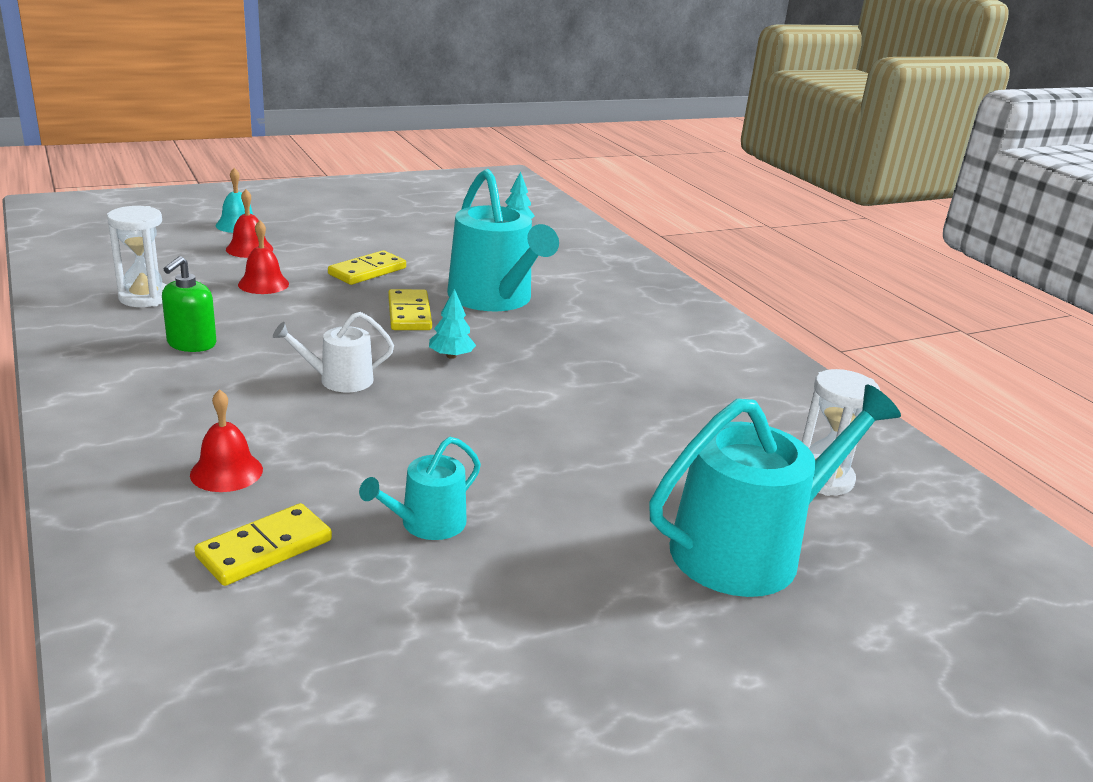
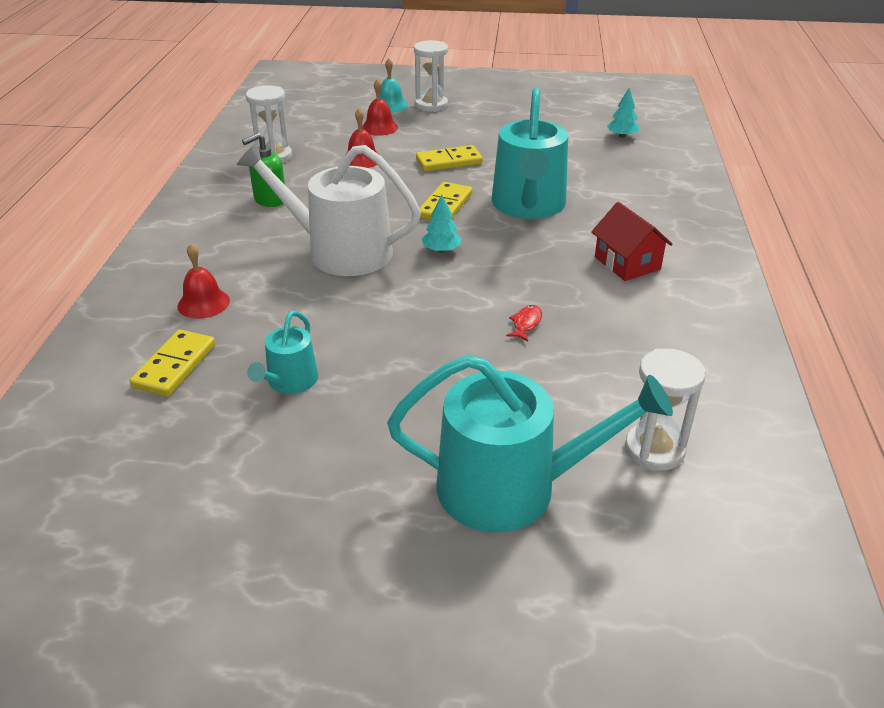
camera: 35 degrees right, 10 degrees up
yellow domino [194,503,332,586] -> yellow domino turned 60 degrees counterclockwise [130,330,215,397]
white watering can [273,312,394,392] -> white watering can [237,142,421,276], size x1.99
turquoise watering can [359,437,481,540] -> turquoise watering can turned 60 degrees counterclockwise [247,311,318,394]
none -> white hourglass [414,40,448,112]
none -> red fish [506,305,542,341]
none -> red house [591,202,673,281]

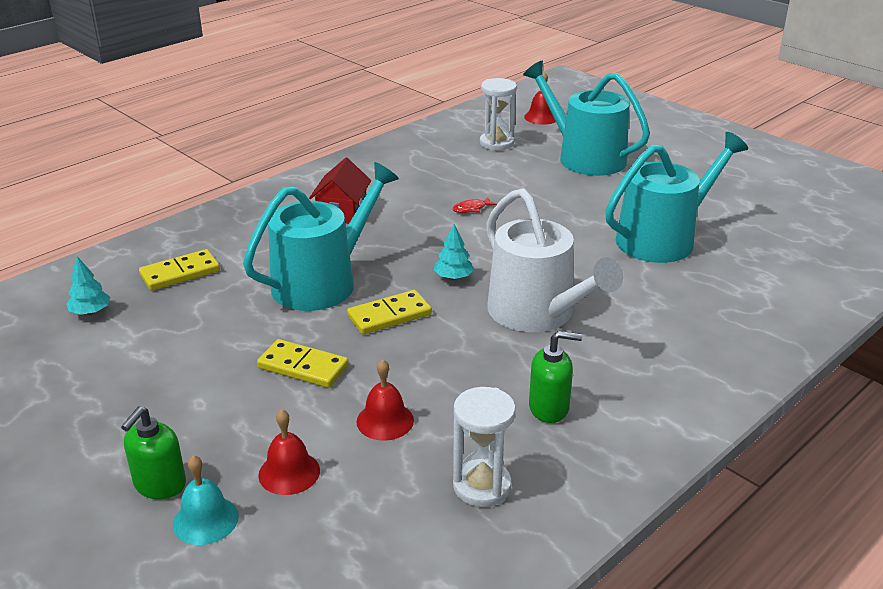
camera: 140 degrees left, 5 degrees down
yellow domino [130,330,215,397] -> yellow domino moved to [139,249,220,291]
red bell [177,244,230,319] -> red bell moved to [524,72,556,125]
turquoise watering can [247,311,318,394] -> turquoise watering can [605,132,748,263], size x1.99
white hourglass [414,40,448,112] -> green soap dispenser [121,406,186,499]

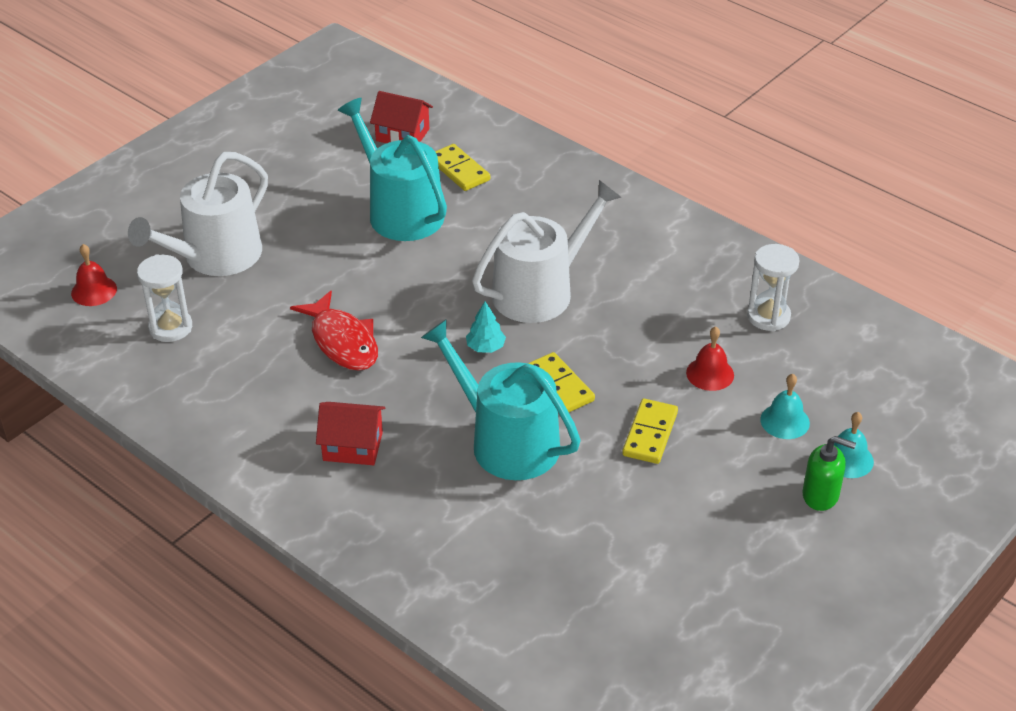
camera: 95 degrees left, 10 degrees up
turquoise tree [66,256,110,315] -> none
yellow domino [139,249,220,291] -> yellow domino moved to [435,144,490,191]
red bell [258,409,320,495] -> turquoise bell [760,374,810,439]
red fish [452,197,497,213] -> red fish [290,290,378,371], size x2.39
turquoise watering can [523,61,650,176] -> white watering can [128,152,268,276]
green soap dispenser [529,331,582,423] -> none
none -> red house [370,91,433,143]

